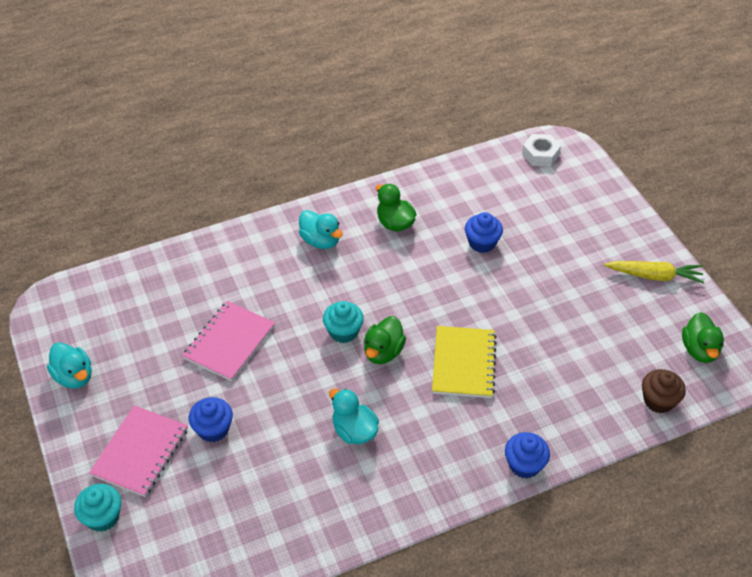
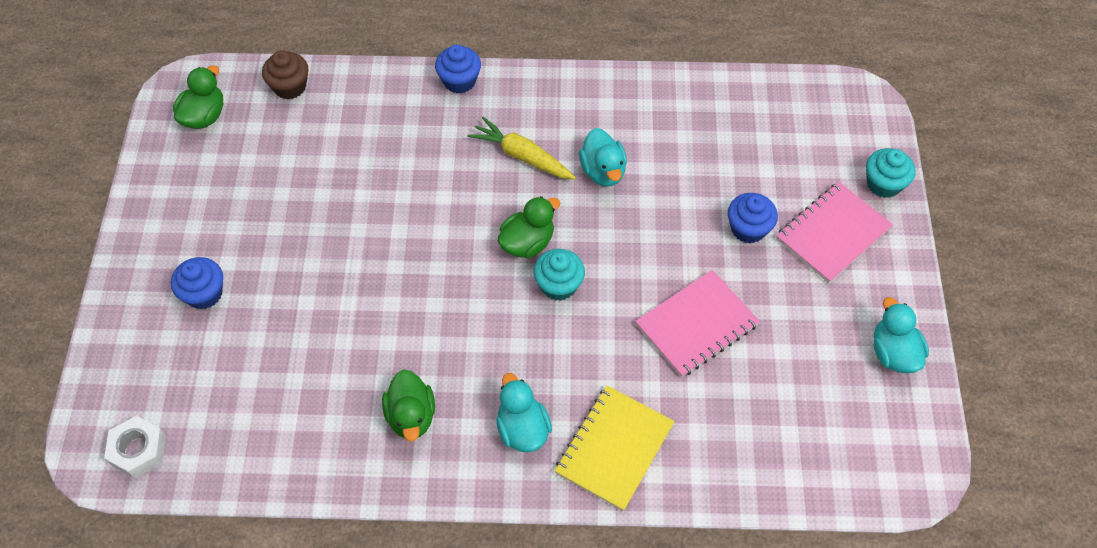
camera: 155 degrees left, 10 degrees up
yellow notebook [432,326,497,398] -> yellow notebook moved to [555,385,675,511]
blue cupcake [465,212,503,253] -> blue cupcake moved to [171,257,223,309]
yellow carrot [604,261,704,283] -> yellow carrot moved to [468,117,576,180]

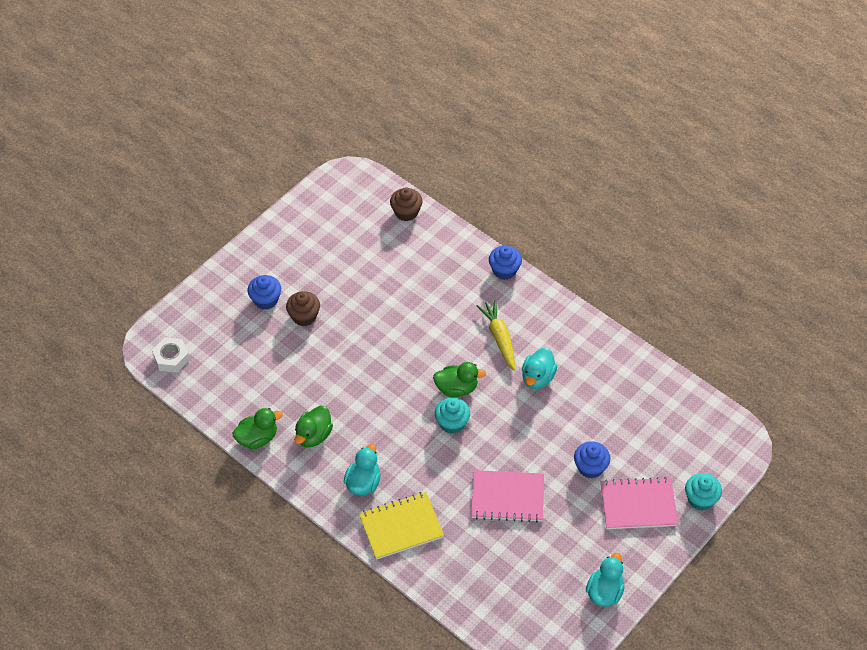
camera: 40 degrees right, 5 degrees down
green duck [173,65,223,129] -> green duck moved to [233,408,283,449]
none -> brown cupcake [286,291,320,326]

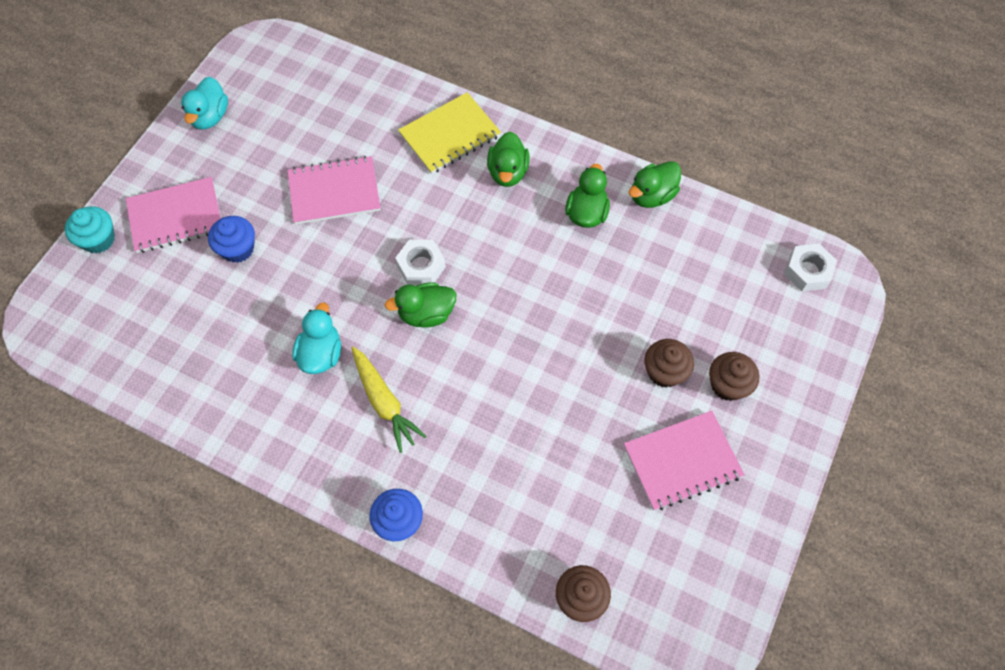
camera: 165 degrees right, 10 degrees up
blue cupcake [248,275,281,310] -> brown cupcake [709,352,759,401]
turquoise duck [344,444,381,495] -> green duck [487,131,529,187]
turquoise cupcake [435,397,470,434] -> white nut [395,240,446,285]
none -> pink notebook [624,411,745,511]

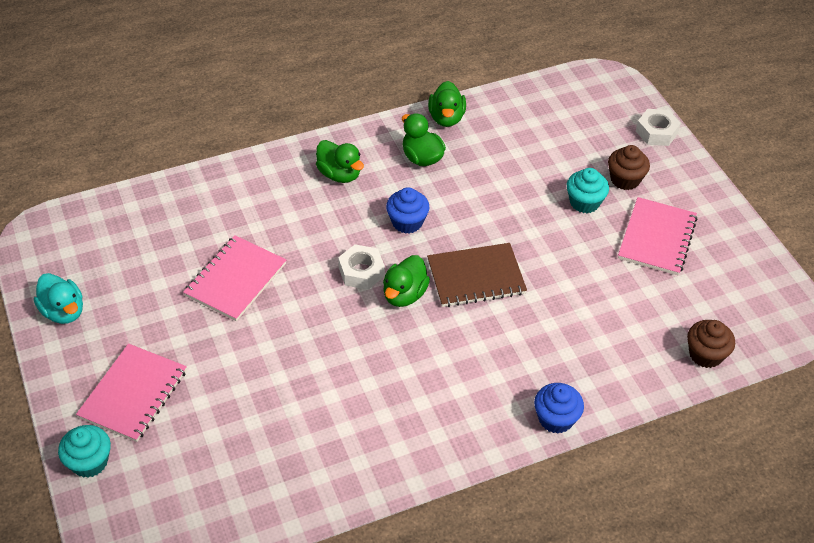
camera: 50 degrees left, 15 degrees down
blue cupcake [208,216,255,263] -> blue cupcake moved to [386,187,430,234]
turquoise duck [292,302,341,374] -> none
yellow carrot [351,346,427,453] -> none
yellow notebook [398,92,501,174] -> none
brown cupcake [644,339,694,388] -> turquoise cupcake [567,168,609,213]
white nut [784,243,837,291] -> white nut moved to [636,109,681,146]
none -> brown notebook [427,243,527,307]

